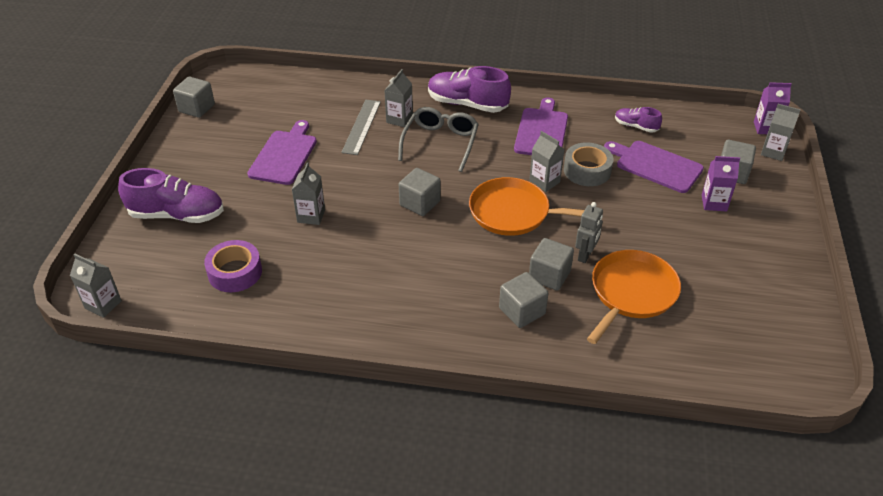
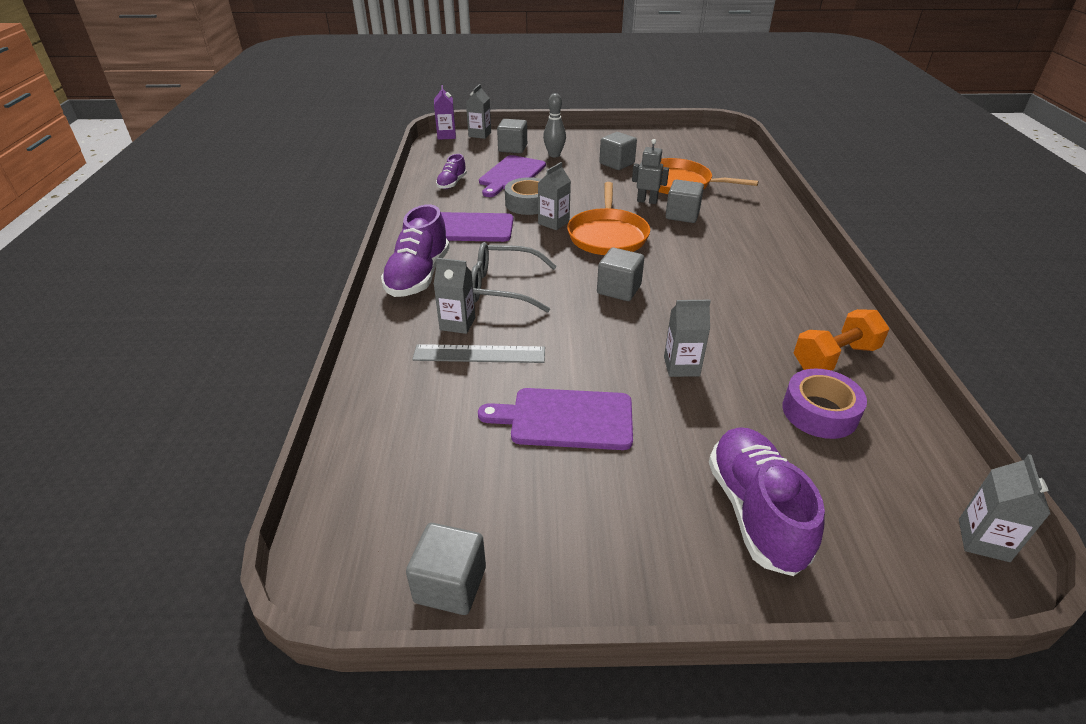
camera: 100 degrees left, 5 degrees down
grey cube [499,272,548,328] -> grey cube moved to [599,132,637,170]
purple carton [702,156,740,211] -> grey bowling pin [543,93,566,157]
none -> orange dumbbell [794,309,889,371]

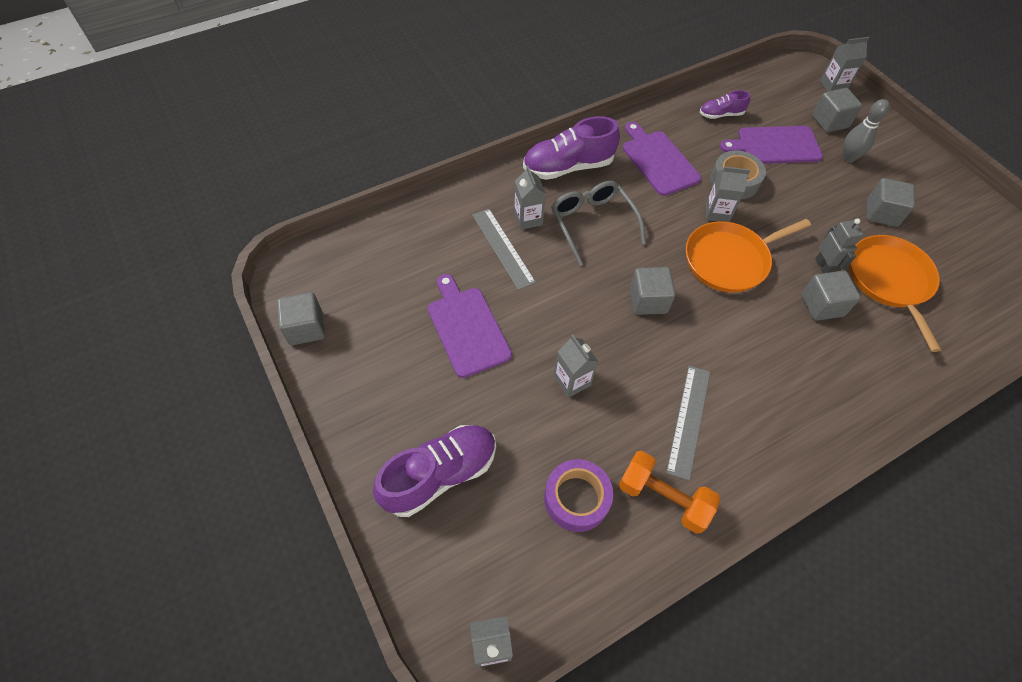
camera: 60 degrees right, 20 degrees up
purple carton [434,85,456,140] -> none
none -> grey ruler [666,366,710,480]

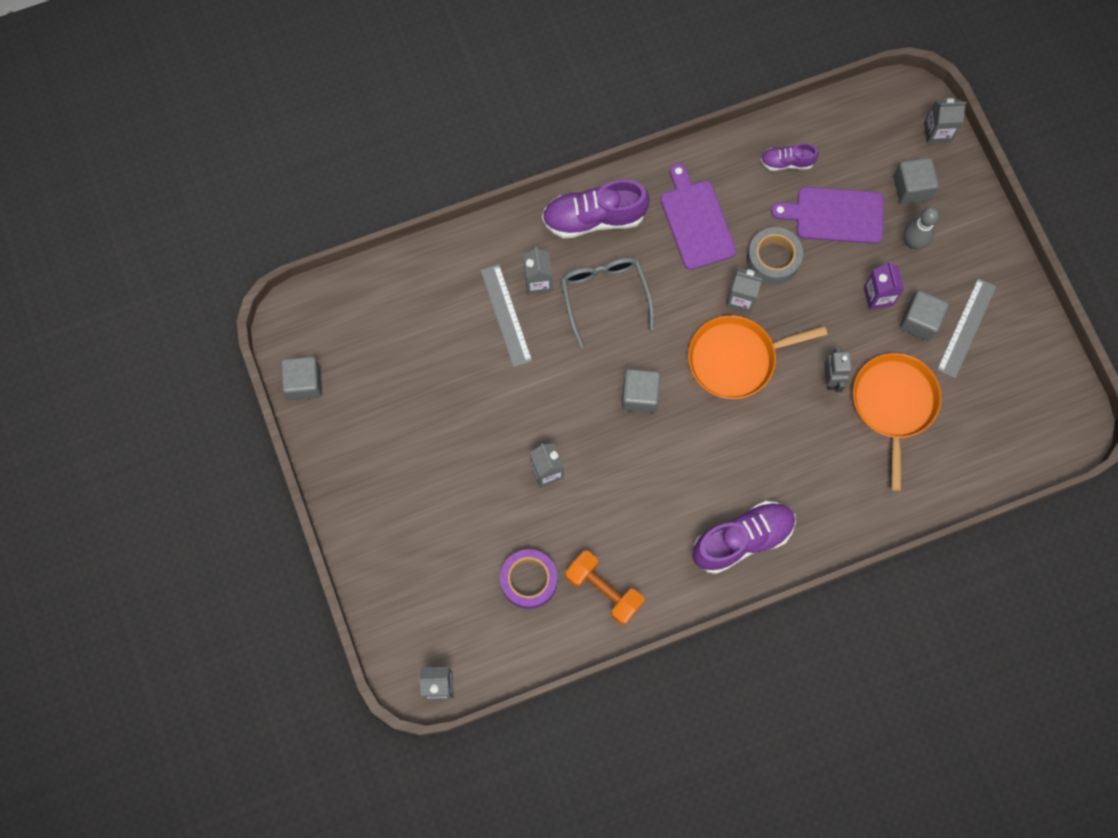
camera: 10 degrees right, 15 degrees up
purple shoe [373,425,496,517] -> purple shoe moved to [693,501,796,574]
purple cutting board [428,274,512,378] -> none
grey ruler [666,366,710,480] -> grey ruler moved to [937,278,996,378]
grey cube [801,271,861,321] -> none
none -> purple carton [864,261,904,310]

